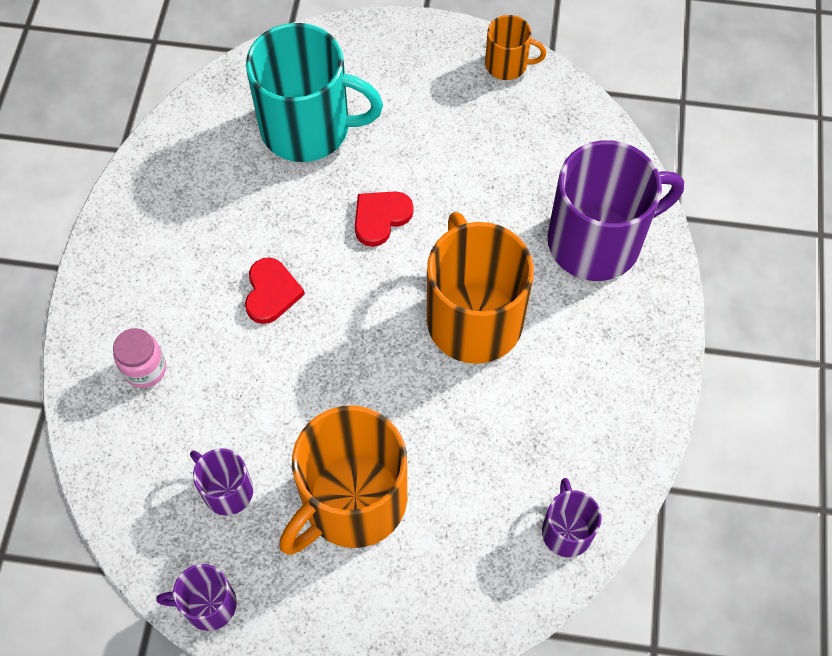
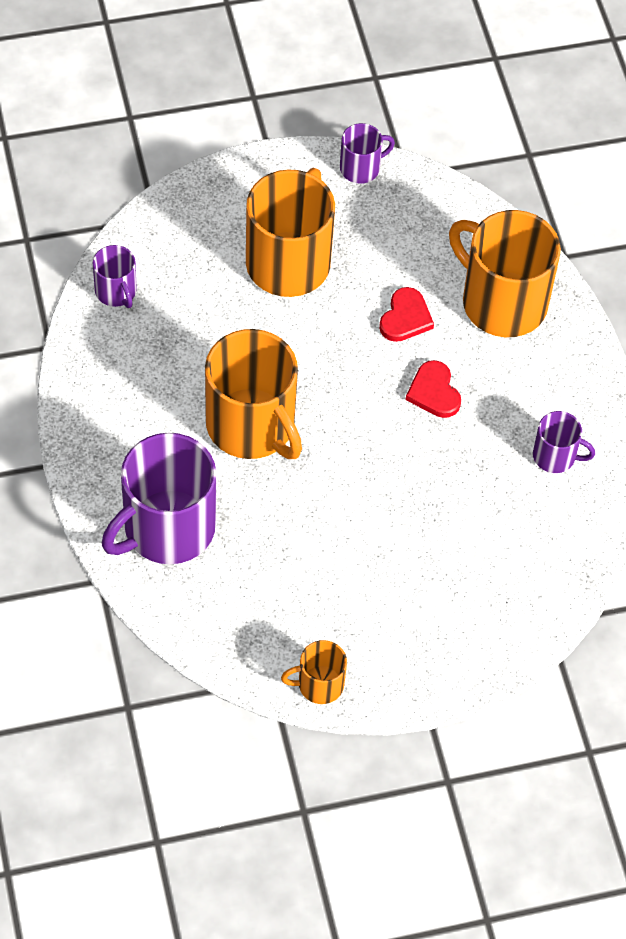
camera: 155 degrees right, 5 degrees down
pink jar [113,328,166,388] -> orange mug [449,210,561,337]
purple mug [190,448,253,516] -> purple mug moved to [533,411,595,473]
turquoise mug [246,23,383,162] -> none
red heart [355,191,413,247] -> red heart moved to [379,287,434,342]

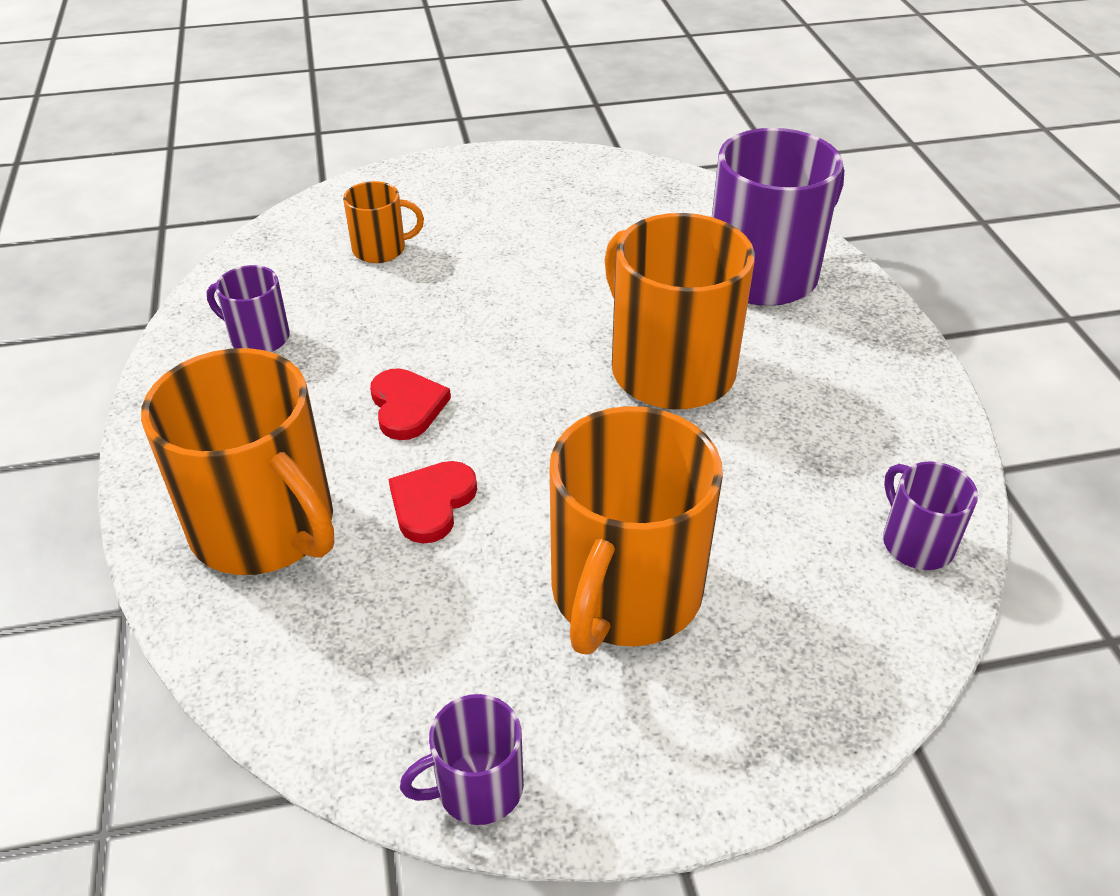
camera: 175 degrees left, 15 degrees down
orange mug [281,640,347,704] -> orange mug moved to [343,181,424,263]

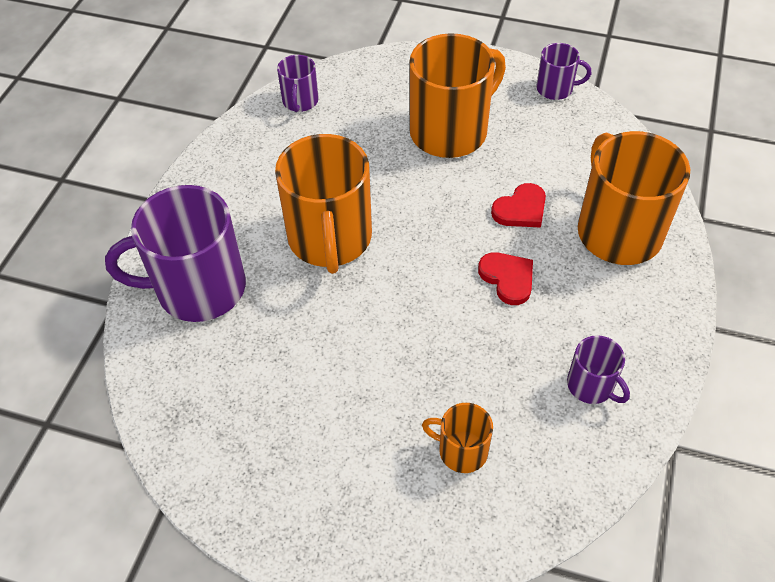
camera: 150 degrees left, 10 degrees up
red heart [370,368,451,440] -> red heart turned 135 degrees clockwise [478,252,533,305]

